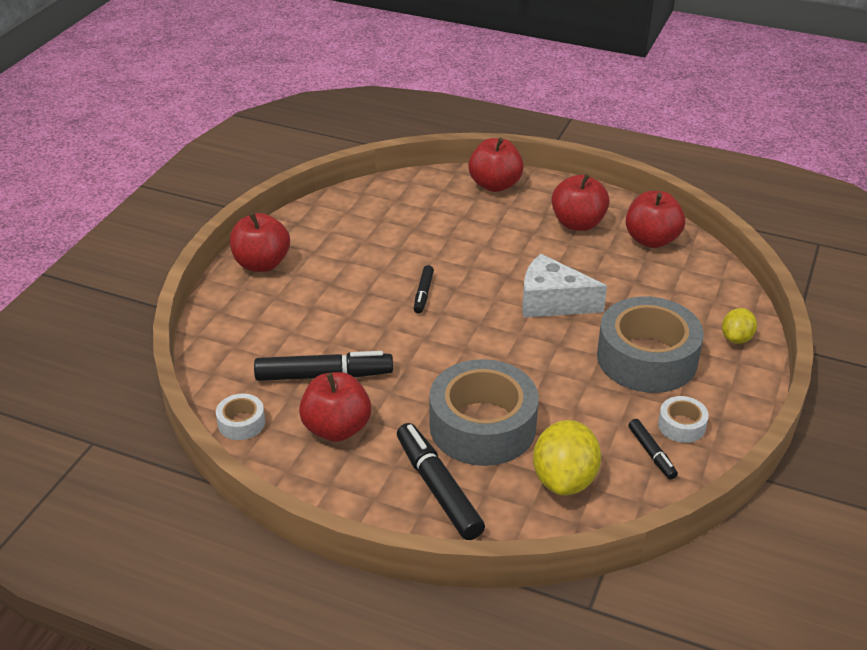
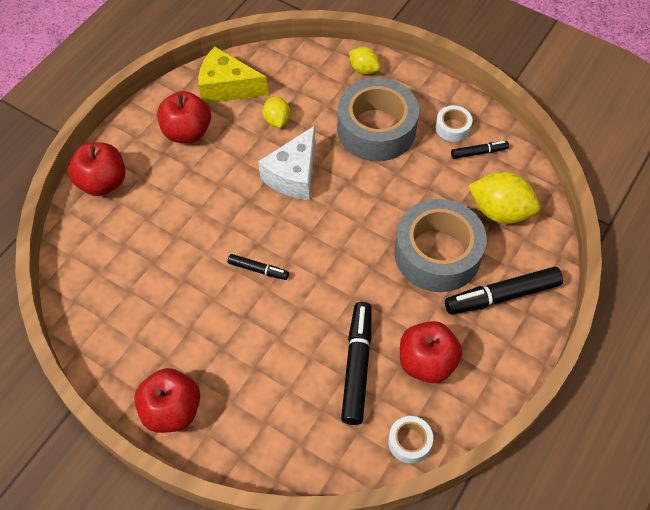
camera: 80 degrees left, 20 degrees up
red apple [626,191,685,248] -> yellow cheese [198,47,268,103]
none -> yellow lemon [263,96,290,128]

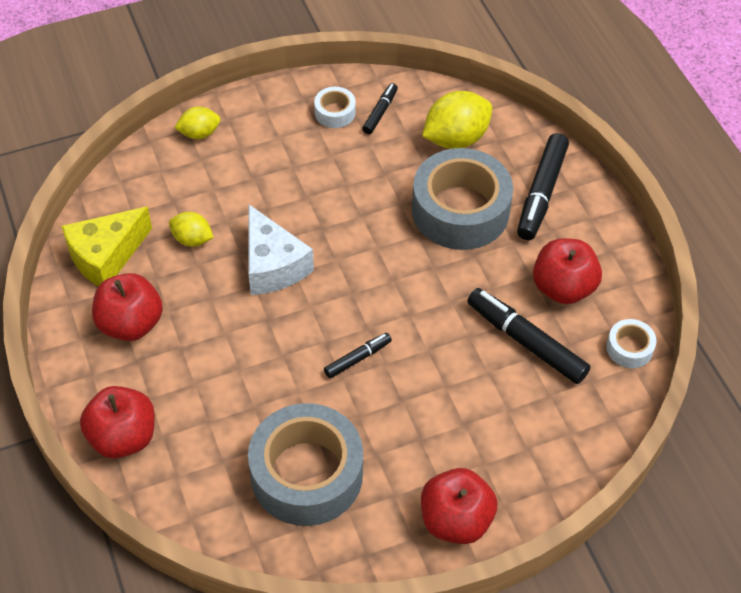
camera: 55 degrees left, 5 degrees down
grey tape [337,78,419,161] -> grey tape moved to [248,403,363,526]

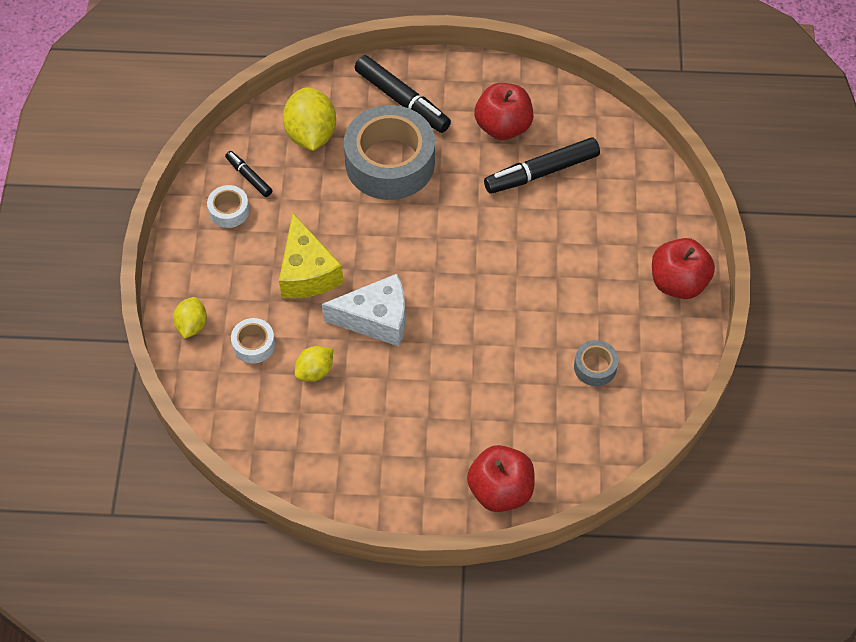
camera: 65 degrees left, 5 degrees up
yellow cheese [61,207,152,286] -> yellow cheese moved to [279,213,344,299]
red apple [92,273,163,341] -> none
grey tape [248,403,363,526] -> grey tape [574,340,619,386], size x0.44
black marker [324,333,392,378] -> none
white tape [606,319,656,368] -> white tape moved to [231,318,275,364]

